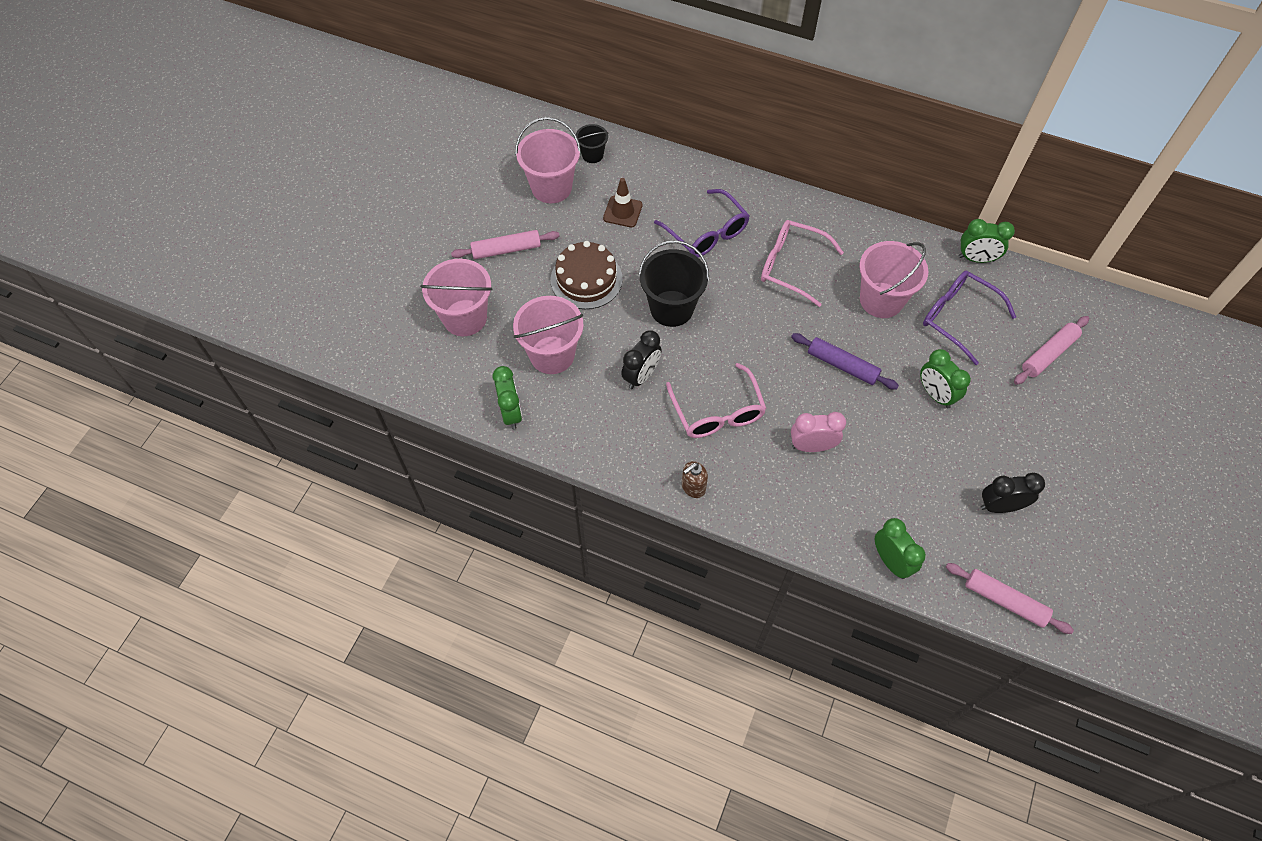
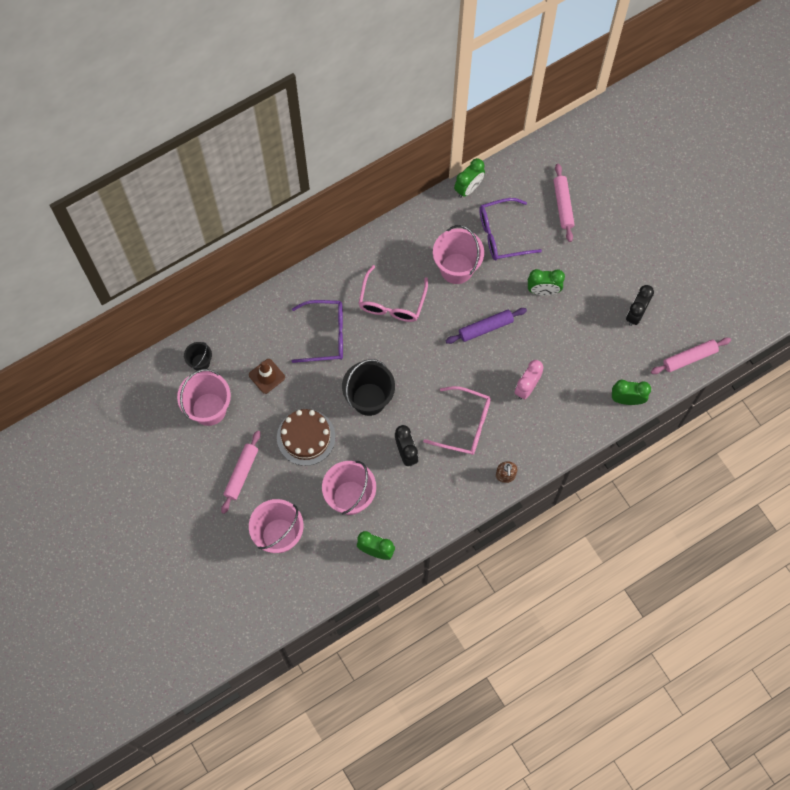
camera: 55 degrees left, 10 degrees up
pink glasses [761,220,844,307] -> pink glasses turned 45 degrees counterclockwise [358,265,428,322]

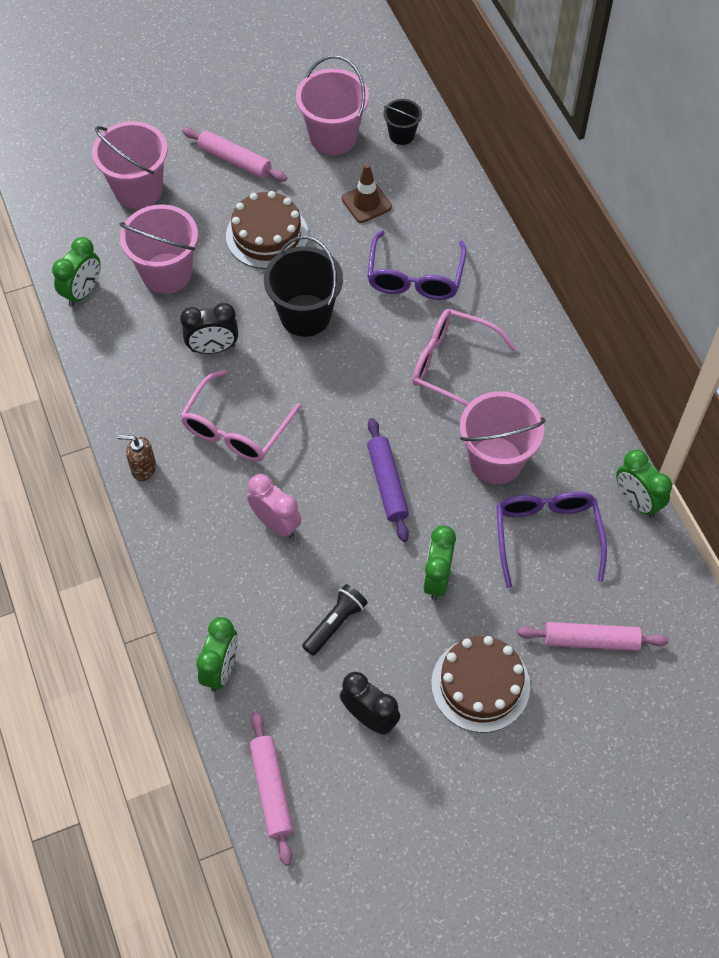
camera: 100 degrees right, 10 degrees down
none -> black flashlight [302,584,368,656]
none -> brown cake [431,636,530,733]

